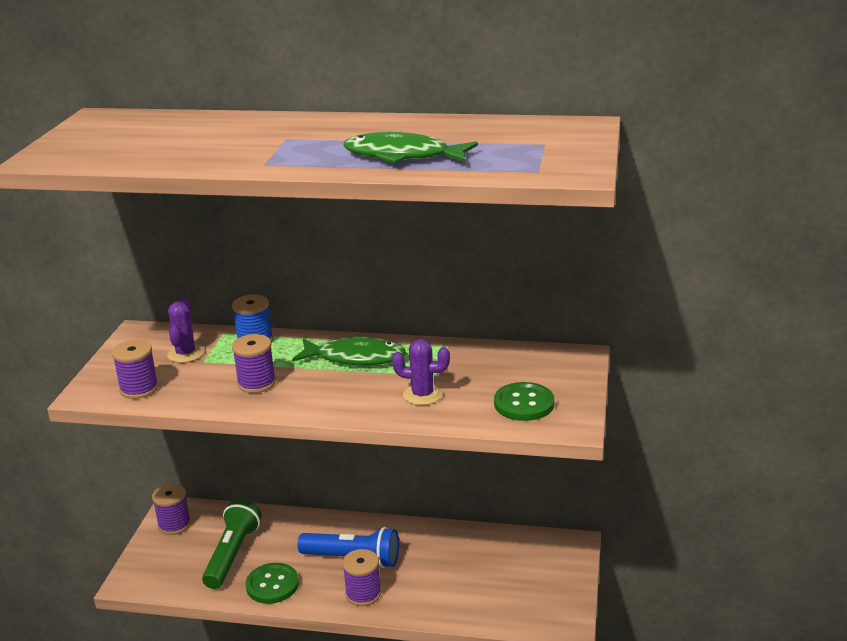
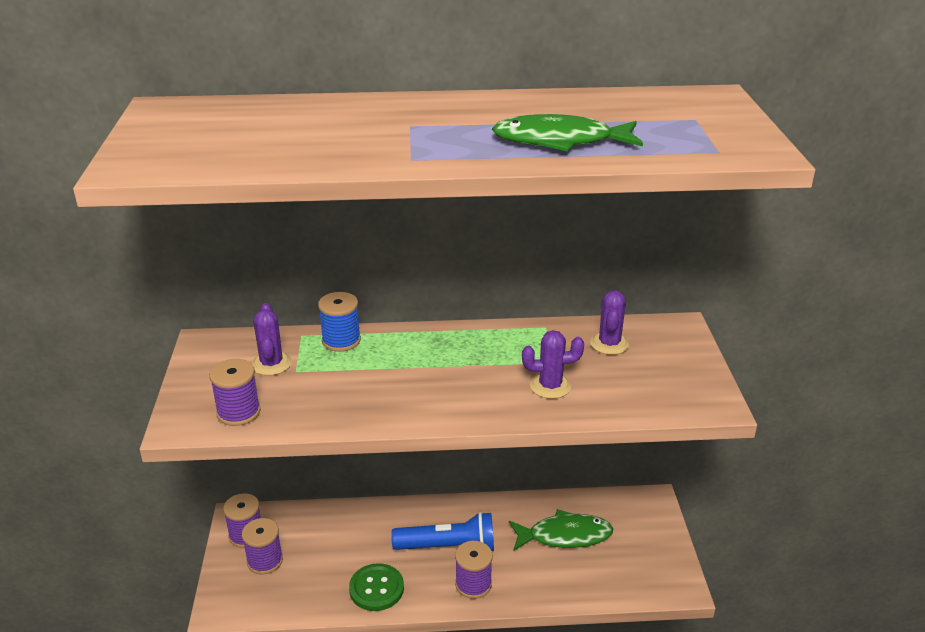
camera: 15 degrees left, 5 degrees up
green flashlight [202,499,262,589] -> none
purple spool [232,334,276,393] -> purple spool moved to [242,518,283,575]
green fish [292,335,406,365] -> green fish moved to [509,509,613,550]
green button [494,382,555,421] -> none
none -> purple cactus [590,290,629,355]

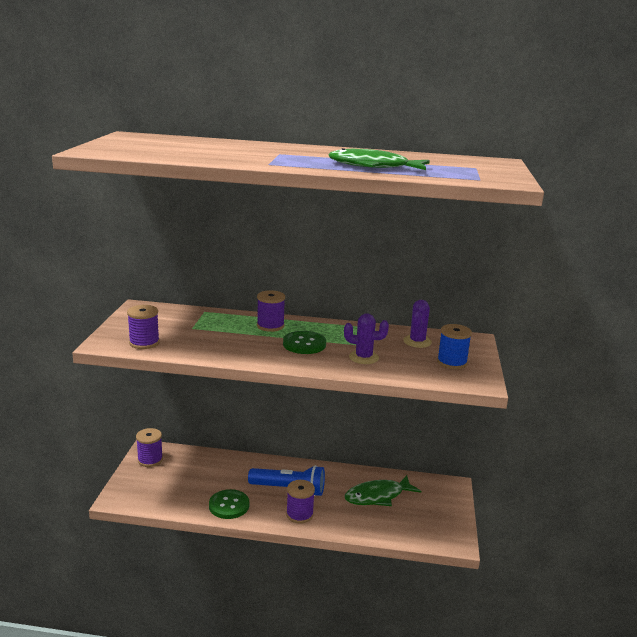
camera: 10 degrees right, 10 degrees down
purple spool [242,518,283,575] -> purple spool moved to [257,290,285,332]
purple cactus [252,303,292,376] -> none
blue spool [318,292,361,352] -> blue spool moved to [437,324,472,369]
green fish [509,509,613,550] -> green fish turned 150 degrees clockwise [345,475,421,506]
none -> green button [283,331,326,354]

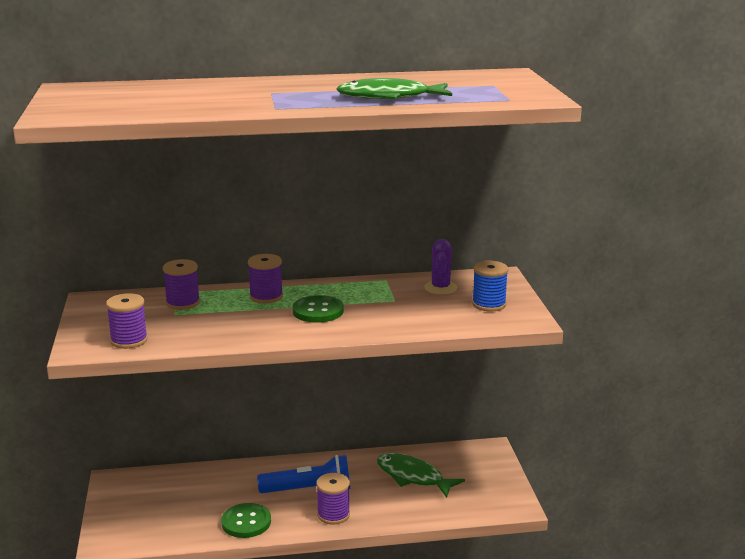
camera: 15 degrees left, 0 degrees up
purple spool [136,428,163,467] -> purple spool moved to [163,259,200,310]
purple cactus [344,313,389,364] -> none
green fish [345,475,421,506] -> green fish turned 75 degrees clockwise [377,453,465,498]

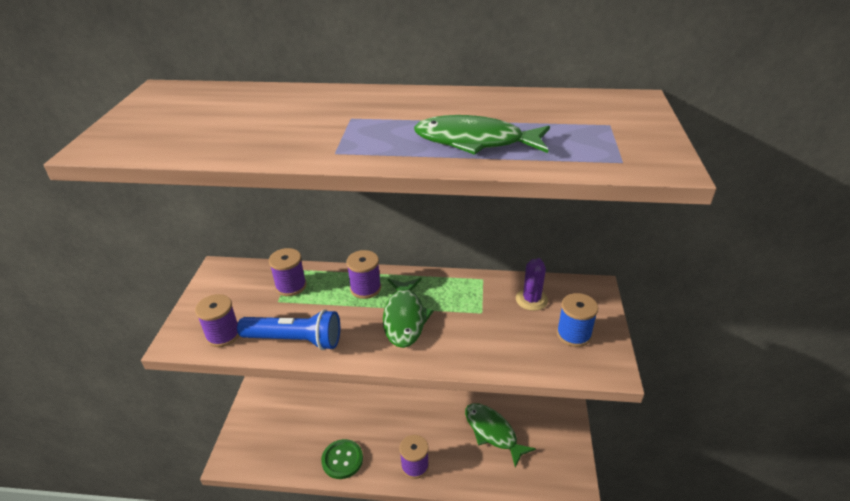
camera: 15 degrees right, 15 degrees up
blue flashlight [257,455,350,493] -> blue flashlight moved to [237,309,340,350]
green button [292,295,344,323] -> green fish [383,278,434,348]

